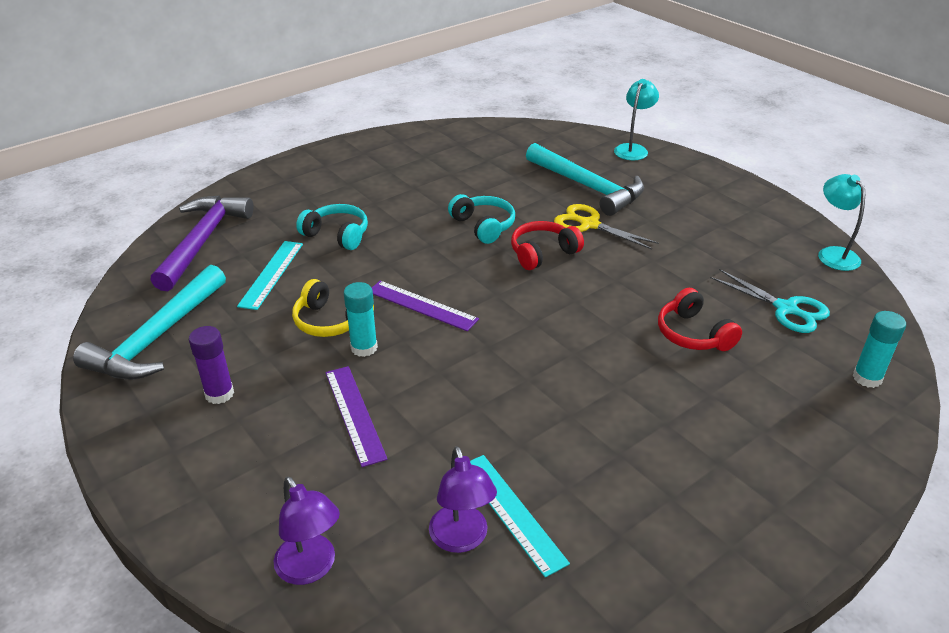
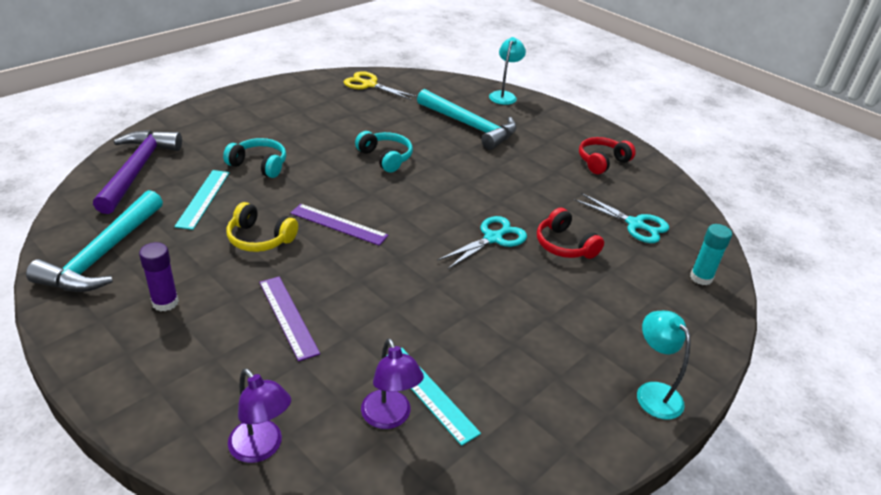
camera: 10 degrees left, 0 degrees up
turquoise glue stick [344,282,378,357] -> none
red headphones [511,221,584,270] -> red headphones moved to [579,137,636,174]
yellow scissors [554,204,659,250] -> yellow scissors moved to [344,71,417,100]
turquoise lamp [818,174,865,271] -> turquoise lamp moved to [637,311,691,420]
none -> turquoise scissors [437,216,527,269]

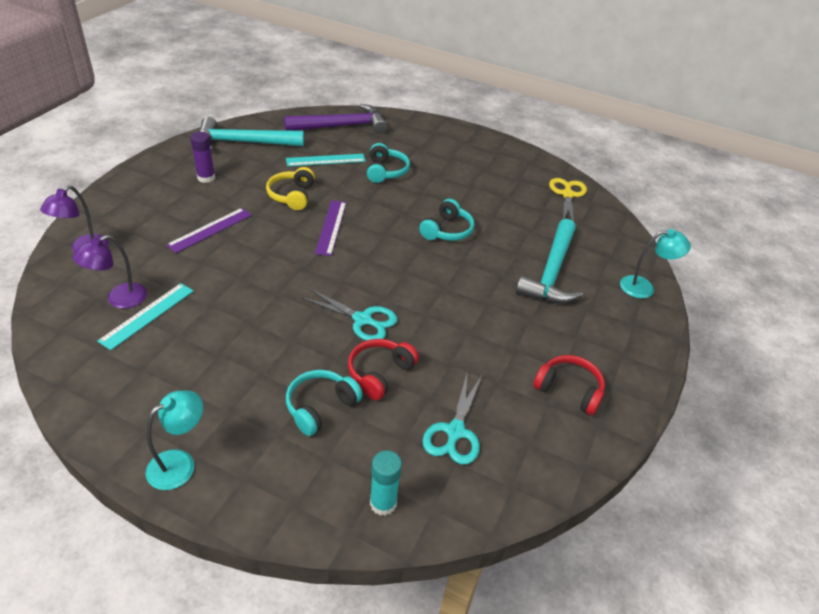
camera: 70 degrees right, 5 degrees up
none -> turquoise headphones [286,370,363,436]

